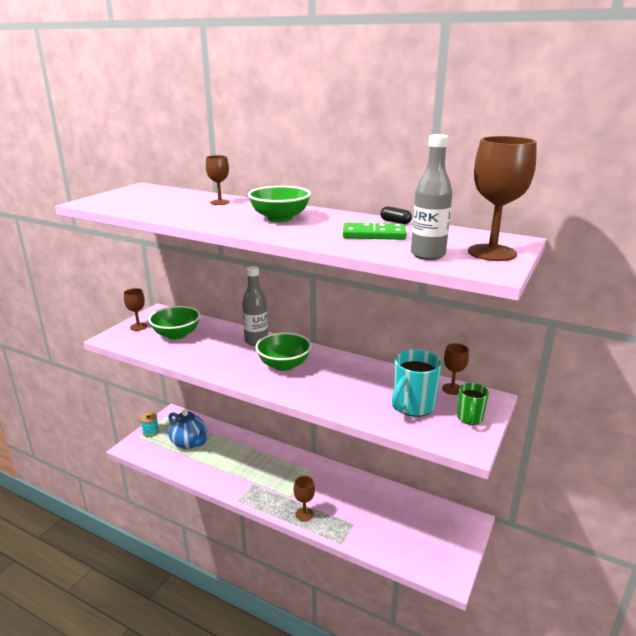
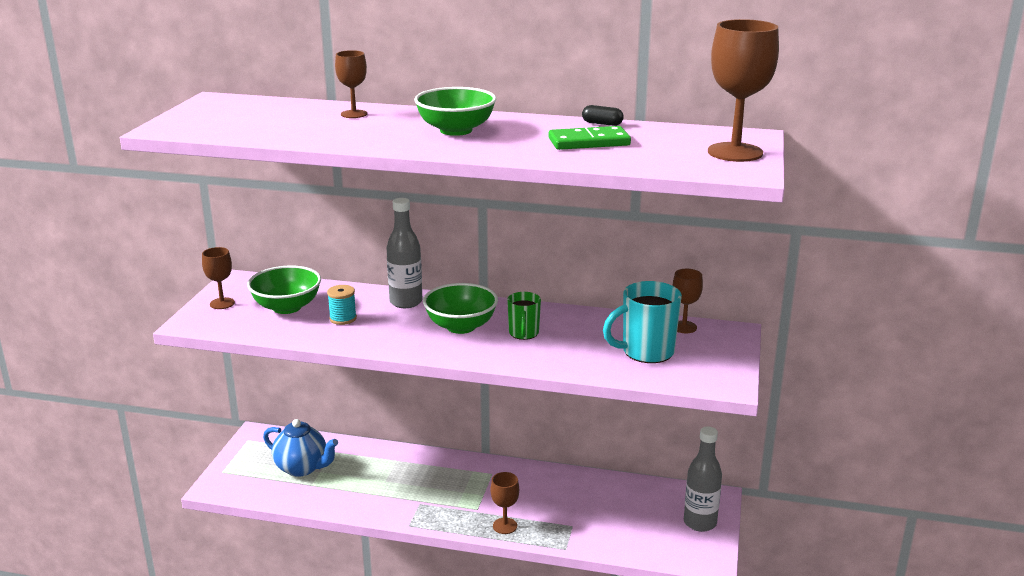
camera: 15 degrees left, 0 degrees up
turquoise spool [140,412,159,437] -> turquoise spool moved to [327,285,357,325]
turquoise mug [392,349,442,417] -> turquoise mug turned 45 degrees clockwise [603,281,682,363]
grey bottle [411,134,452,260] -> grey bottle moved to [684,426,722,532]
green mug [457,383,489,425] -> green mug moved to [507,292,541,340]

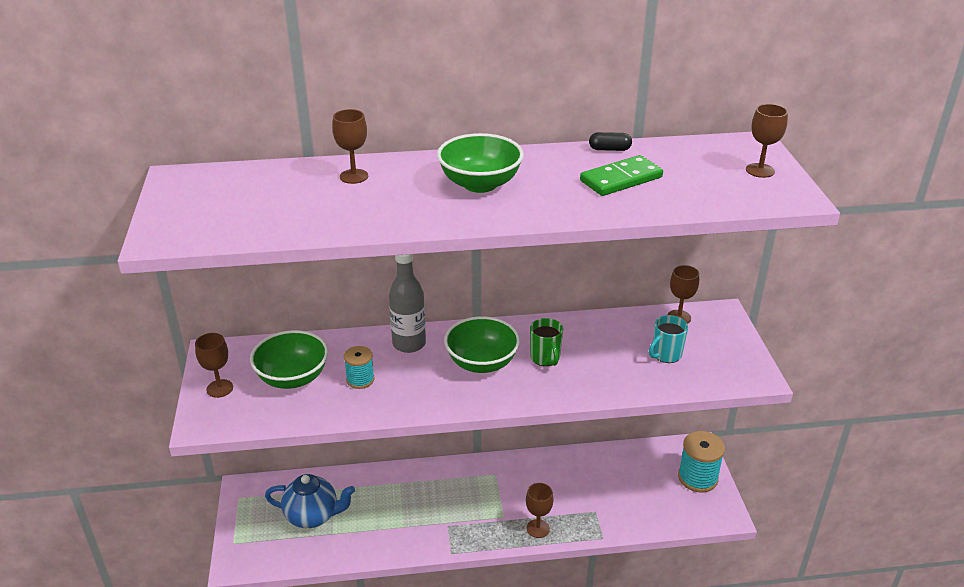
camera: 20 degrees left, 10 degrees up
turquoise mug [603,281,682,363] -> turquoise mug [649,315,688,363], size x0.61
grey bottle [684,426,722,532] -> turquoise spool [678,431,725,492]
brown goblet [708,19,779,162] -> brown goblet [746,104,788,178], size x0.54

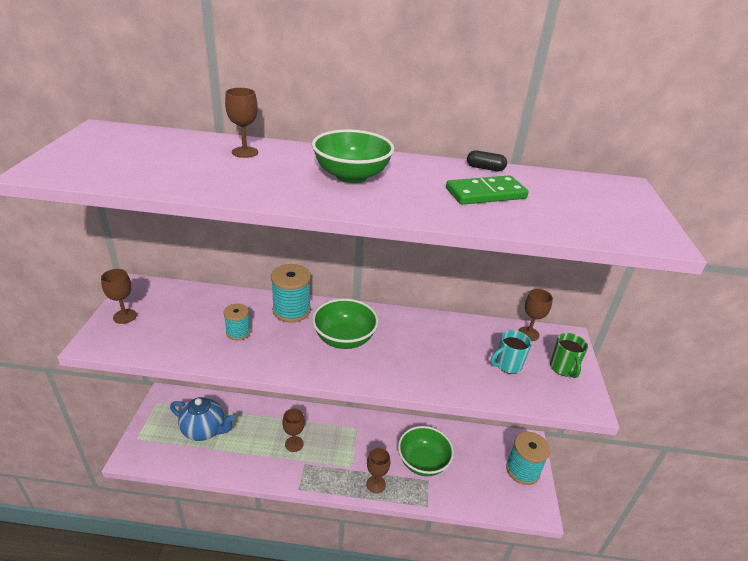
camera: 10 degrees right, 0 degrees up
green bowl [250,330,328,389] -> green bowl moved to [398,426,454,476]
grey bottle [389,254,426,353] -> turquoise spool [271,264,311,323]
green mug [530,318,563,366] -> green mug moved to [550,333,588,378]
brown goblet [746,104,788,178] -> brown goblet moved to [282,408,305,452]

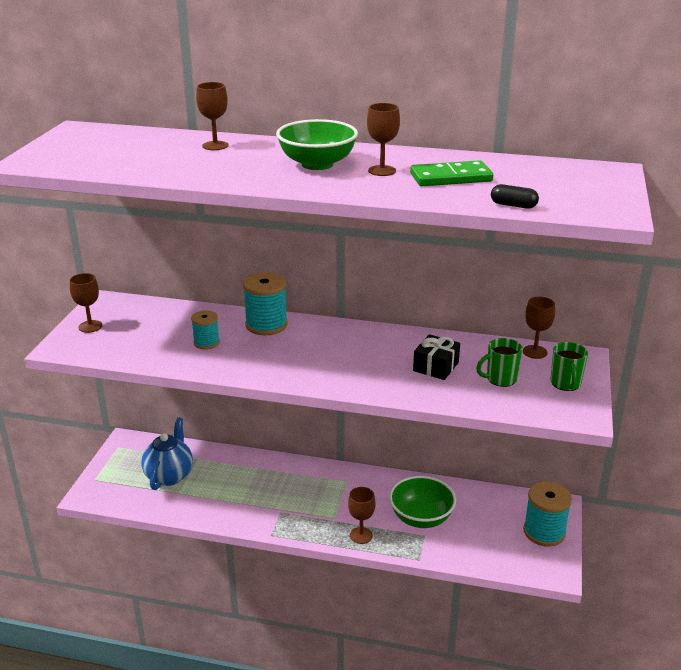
camera: 10 degrees right, 5 degrees down
blue teapot [170,397,235,441] -> blue teapot turned 105 degrees counterclockwise [141,417,193,490]
brown goblet [282,408,305,452] -> brown goblet moved to [367,103,400,176]
green bowl [312,298,379,349] -> none
black capsule [467,150,507,171] -> black capsule moved to [491,184,539,209]
turquoise mug [491,330,532,374] -> green mug [476,338,523,387]
none -> black gift [413,334,460,380]

